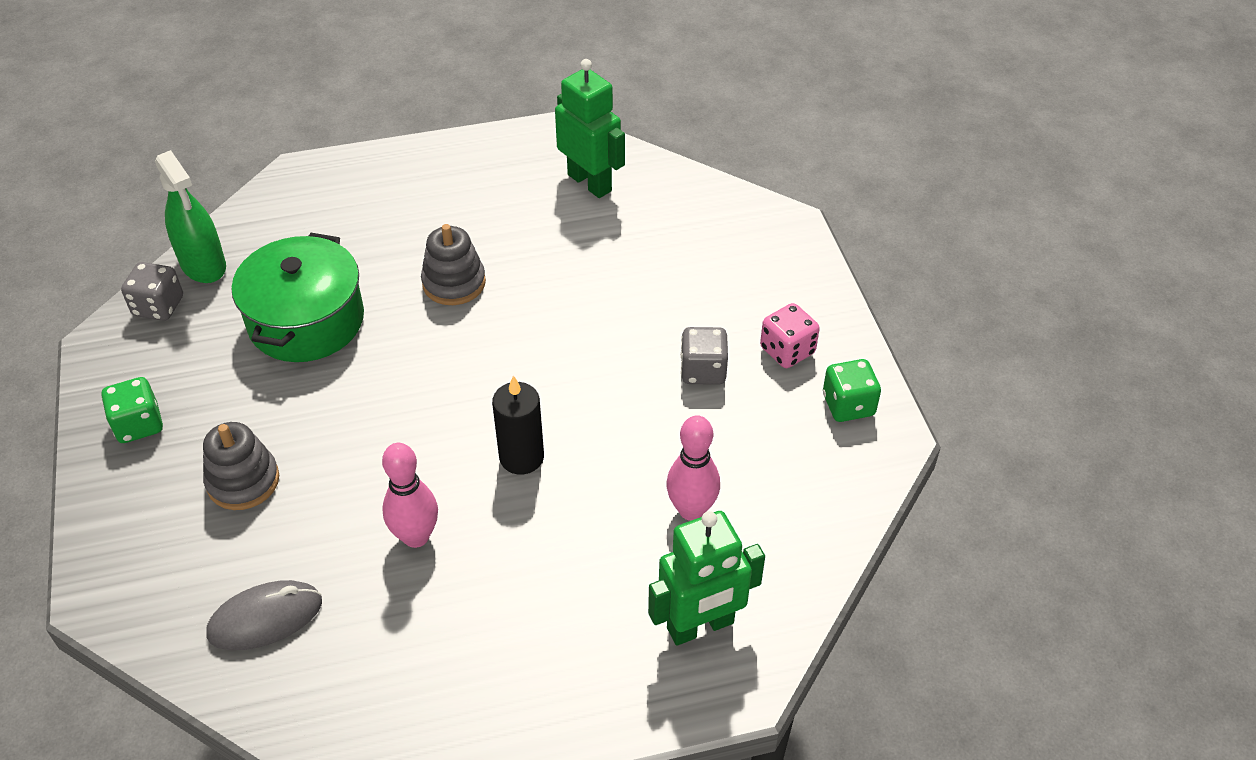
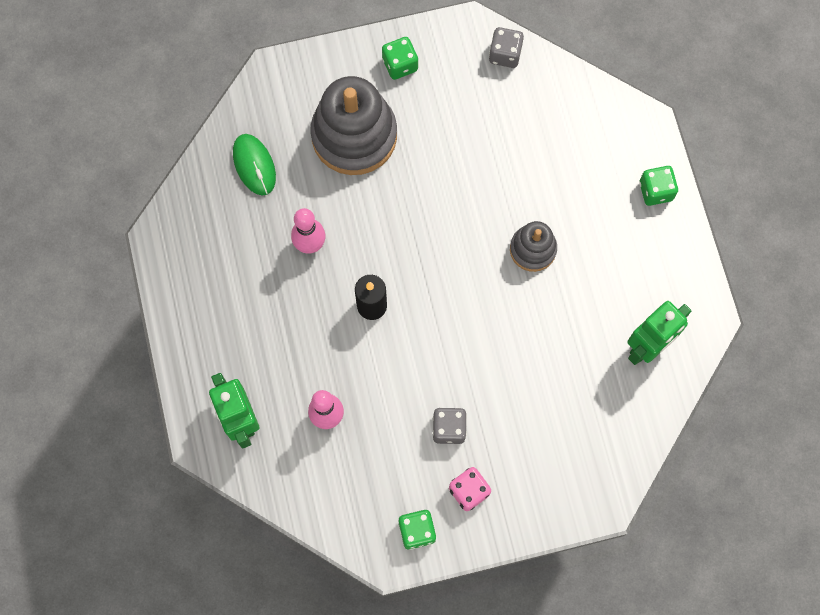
camera: 90 degrees right, 25 degrees up
green spray bottle [155,150,226,283] -> none
grey stacking toy [203,422,279,510] -> grey stacking toy [310,76,397,175], size x1.88
grey mouse [206,580,322,650] -> green mouse [233,134,276,196]
green pot [232,233,364,362] -> none
none -> green dice [639,166,678,206]

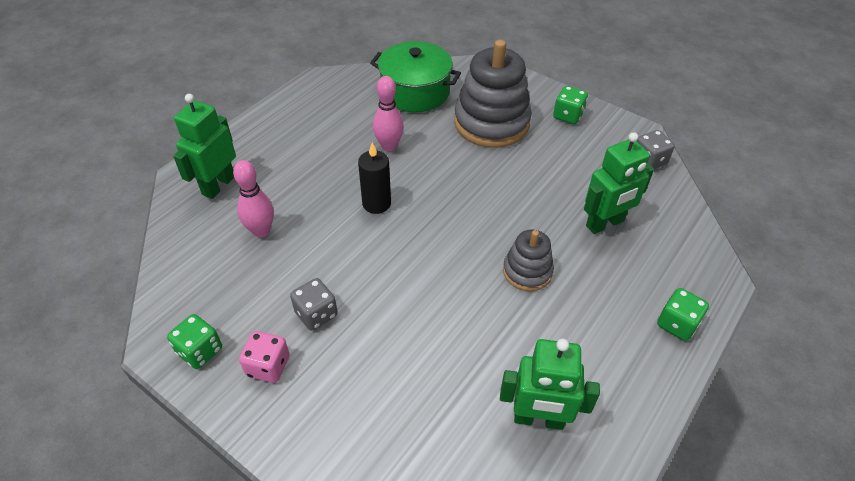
camera: 50 degrees right, 25 degrees down
green mouse [233,134,276,196] -> green pot [370,41,461,112]
none -> green robot [584,132,654,234]

